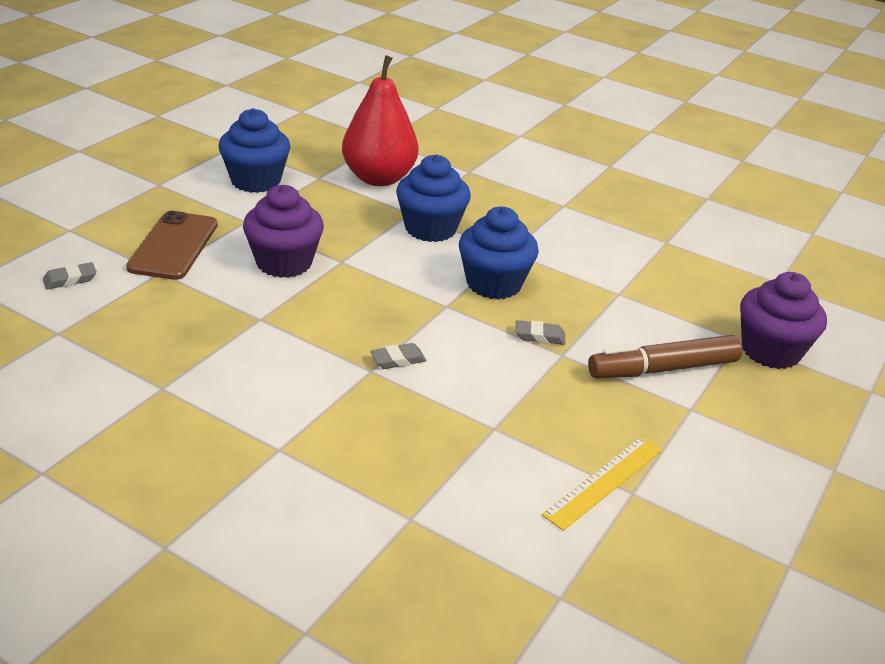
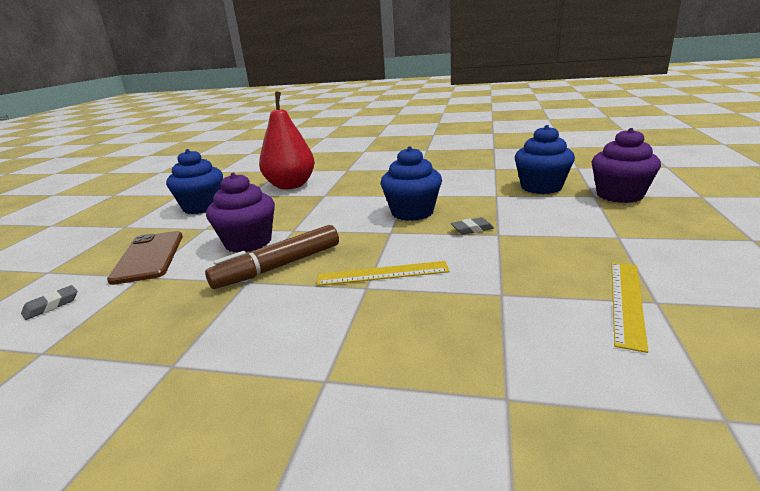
camera: 15 degrees left, 10 degrees down
grey eraser [370,343,427,369] -> yellow ruler [317,261,450,286]
blue cupcake [396,154,471,242] -> blue cupcake moved to [514,125,575,194]
brown marker [588,335,742,379] -> brown marker moved to [205,225,339,289]

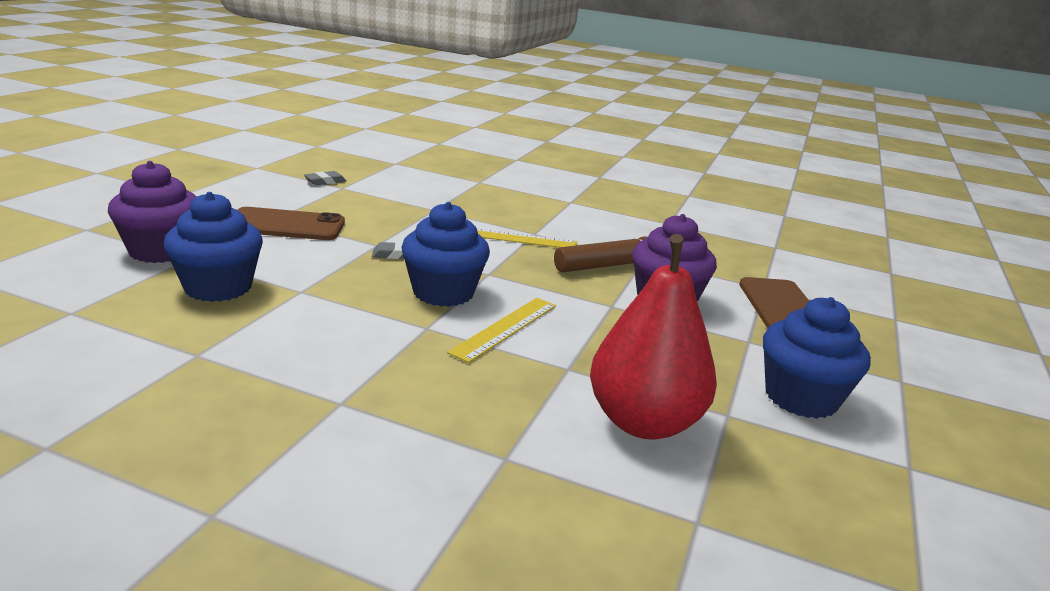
camera: 175 degrees left, 0 degrees up
grey eraser [21,285,77,320] -> grey eraser moved to [304,171,346,185]
yellow ruler [612,262,648,353] -> yellow ruler moved to [447,298,556,363]
none -> brown phone [238,207,345,240]

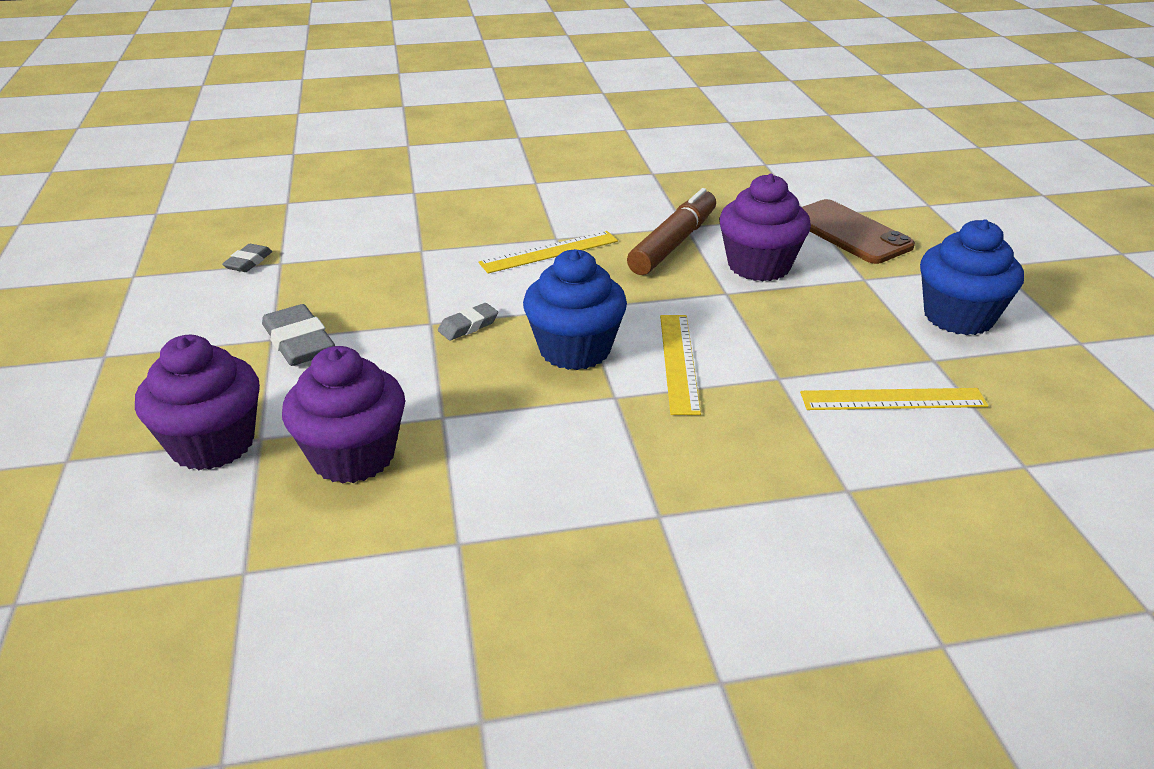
camera: 30 degrees left, 10 degrees up
blue cupcake [163,192,263,302] -> purple cupcake [282,346,405,484]
brown phone [238,207,345,240] -> grey eraser [262,304,335,366]
red pear [590,234,717,440] -> yellow ruler [800,388,988,410]

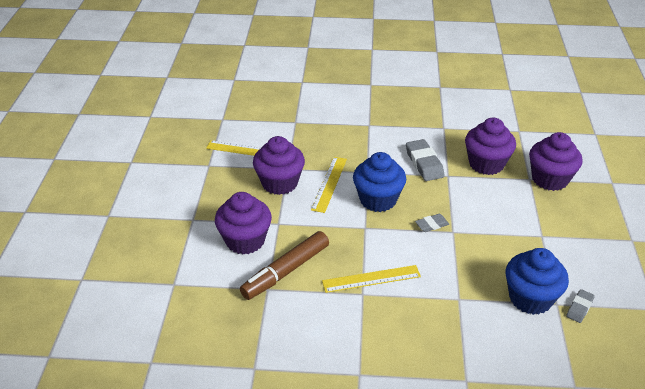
camera: 165 degrees left, 5 degrees up
grey eraser [262,304,335,366] -> grey eraser moved to [406,139,445,181]
brown phone [802,199,915,264] -> none
blue cupcake [920,219,1024,335] -> blue cupcake moved to [506,248,569,315]
none -> purple cupcake [253,136,305,195]

